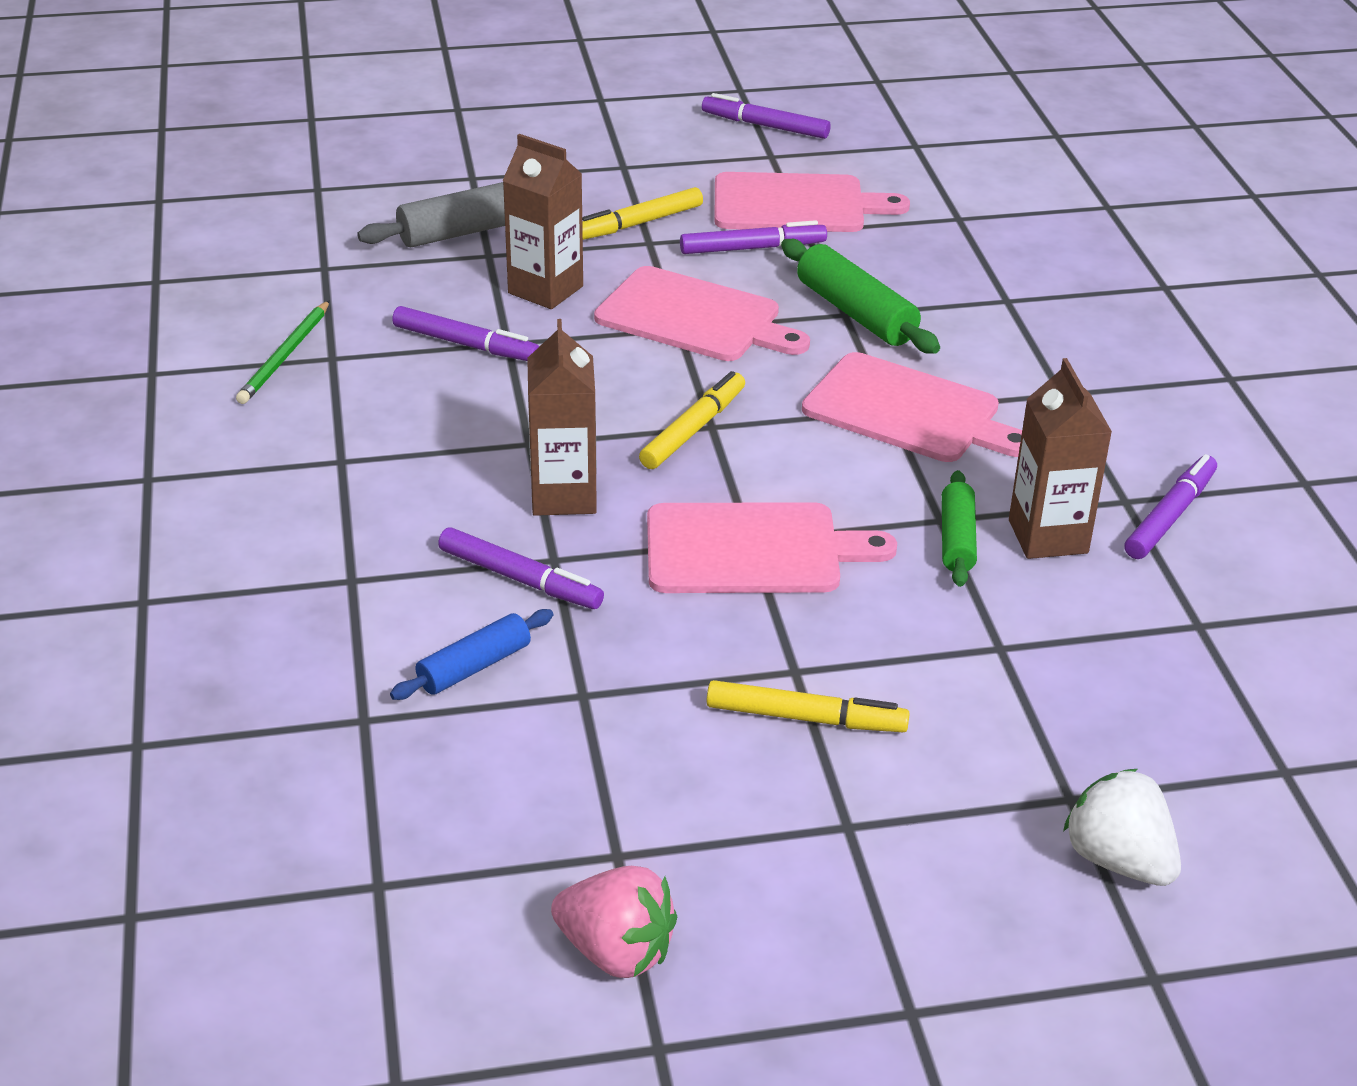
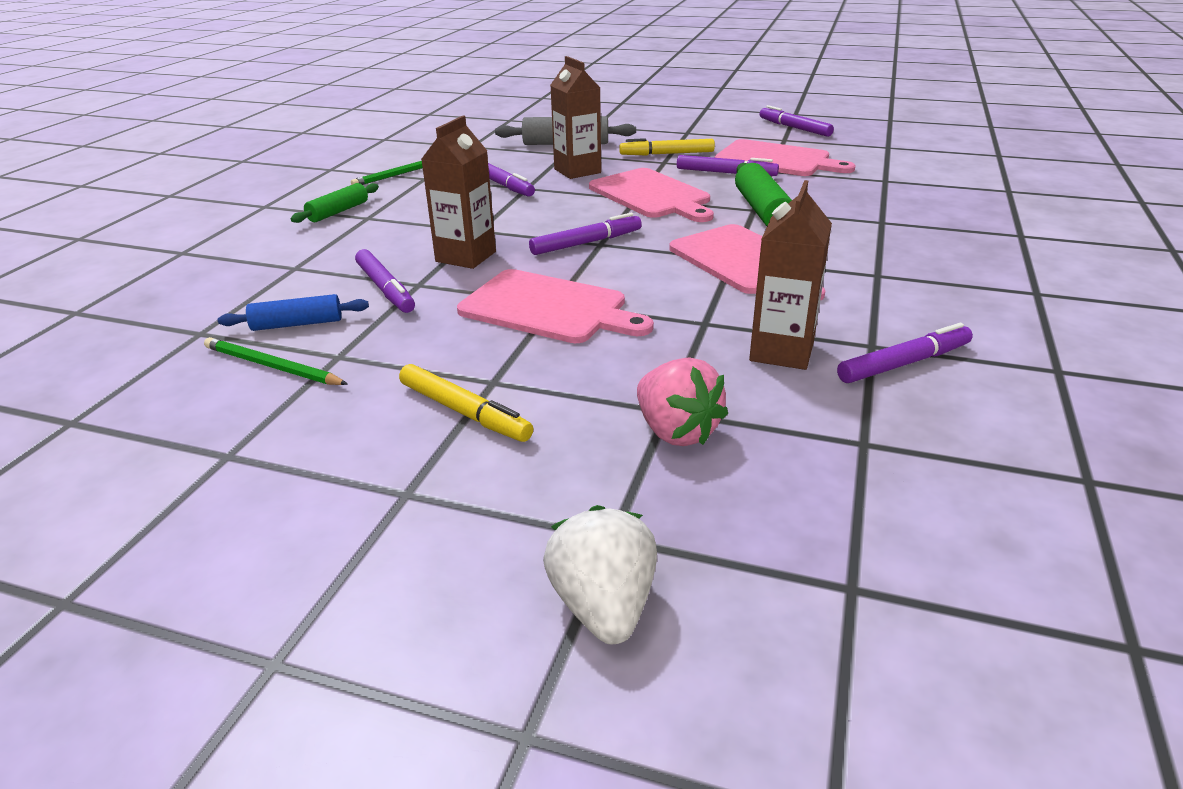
camera: 30 degrees right, 5 degrees down
pink strawberry [551,866,677,978] -> pink strawberry moved to [637,357,728,446]
yellow marker [639,371,745,469] -> purple marker [529,213,642,255]
green rolling pin [942,470,977,587] -> green rolling pin moved to [291,183,379,223]
none -> green pencil [204,337,348,385]

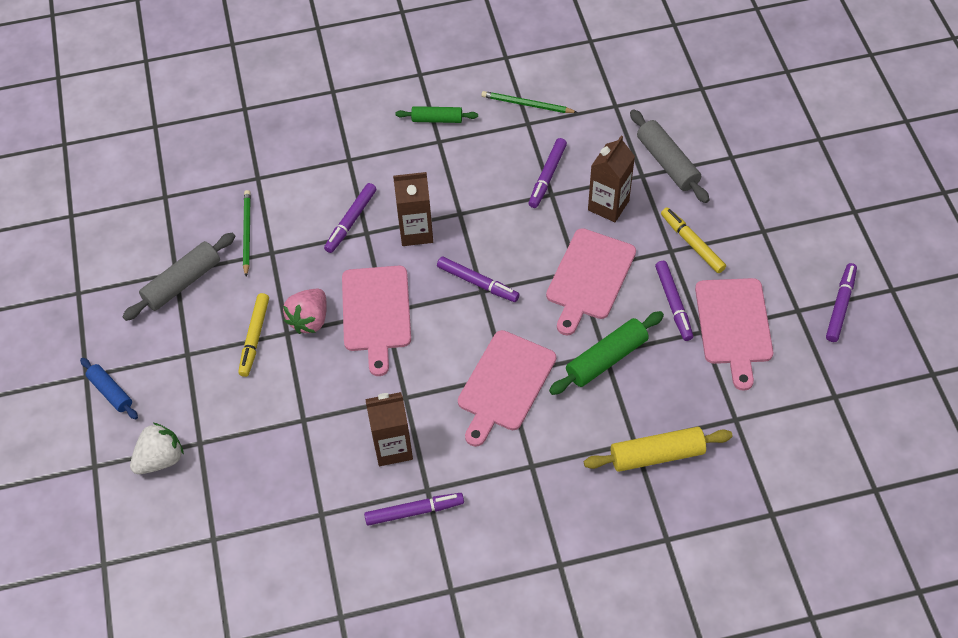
camera: 60 degrees right, 25 degrees up
blue rolling pin [218,294,369,331] -> blue rolling pin moved to [80,358,138,420]
pink strawberry [637,357,728,446] -> pink strawberry moved to [283,289,327,334]
purple marker [837,323,973,383] -> purple marker turned 45 degrees counterclockwise [364,493,464,526]
none -> grey rolling pin [122,233,236,321]
none -> yellow rolling pin [584,427,733,472]

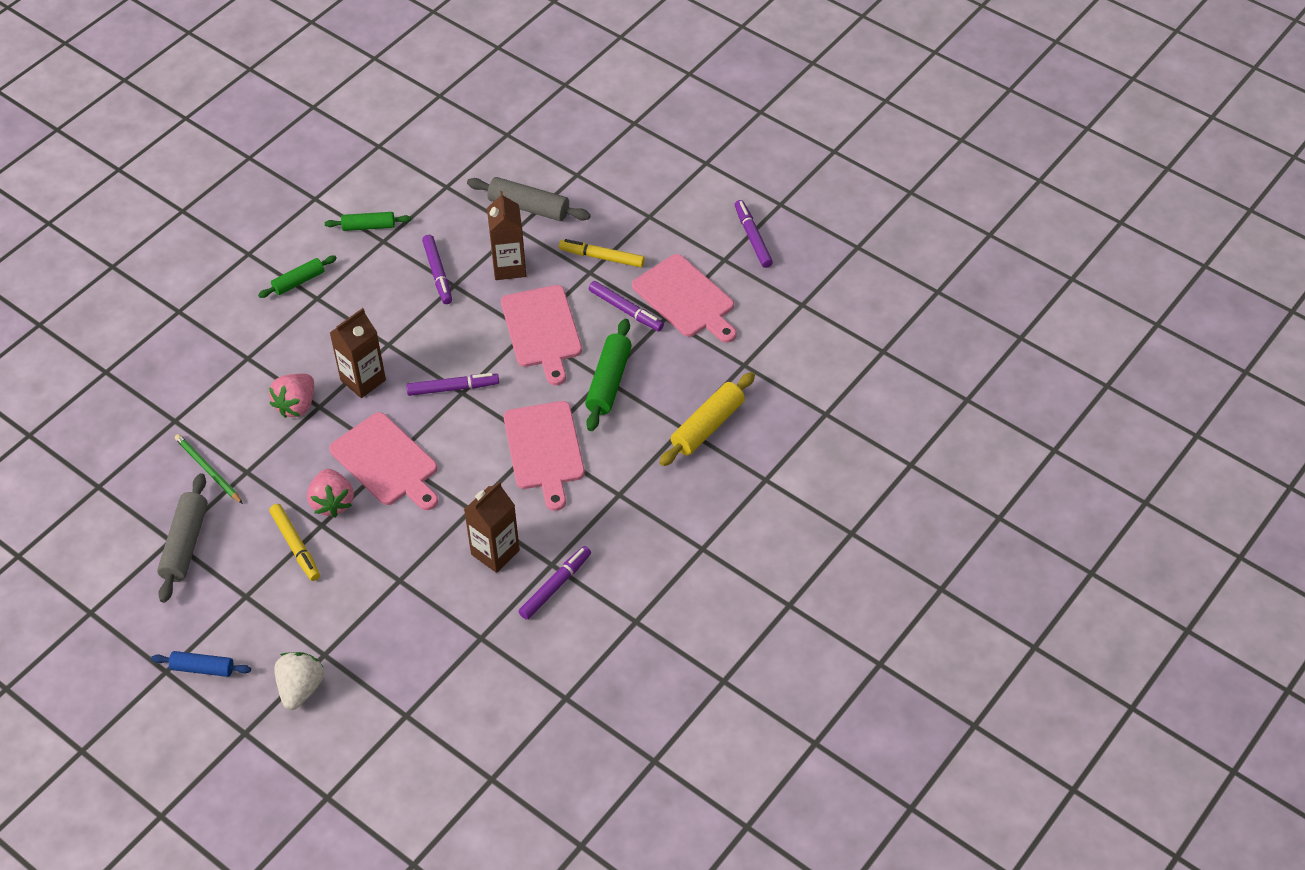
camera: 40 degrees left, 5 degrees down
purple marker [324,183,376,253] -> pink strawberry [269,374,314,418]
green pencil [481,91,578,113] -> green rolling pin [325,212,411,231]

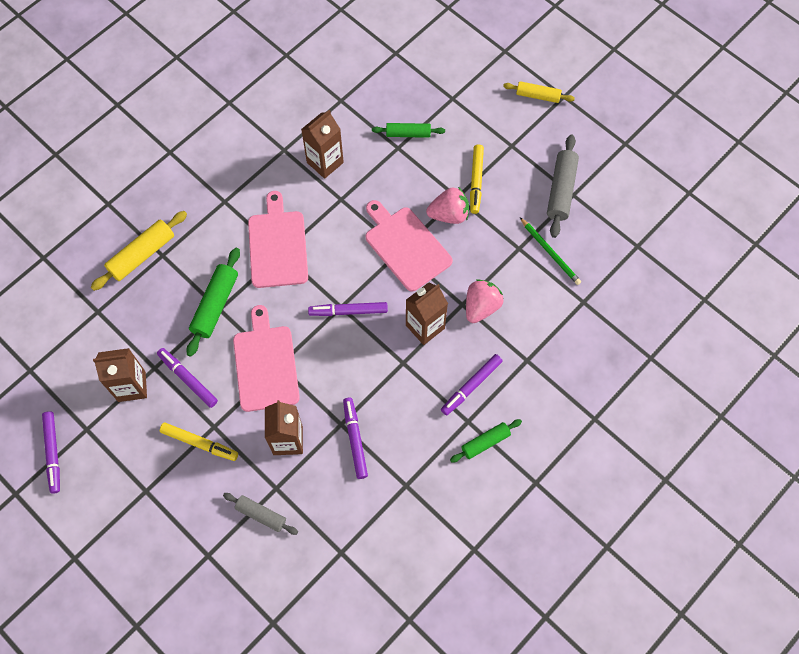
camera: 175 degrees left, 15 degrees up
blue rolling pin [151,651,251,677] -> yellow rolling pin [503,81,575,103]
yellow marker [269,504,320,581] -> yellow marker turned 150 degrees counterclockwise [470,144,484,214]
white strawberry [274,652,324,710] -> none
pink strawberry [307,469,354,517] -> pink strawberry turned 90 degrees clockwise [426,187,469,224]
green rolling pin [325,212,411,231] -> green rolling pin moved to [372,123,445,138]
grey rolling pin [467,177,591,221] -> grey rolling pin [223,493,298,535], size x0.64
purple marker [519,546,591,620] -> purple marker moved to [441,354,503,416]
pink cutting board [632,254,737,343] -> brown carton [93,348,147,402]

